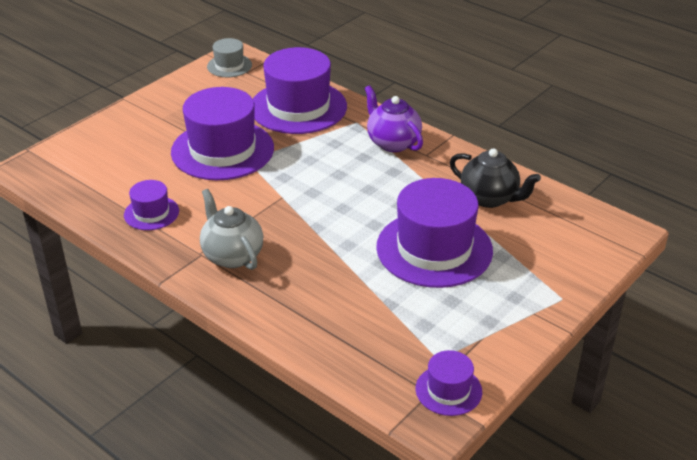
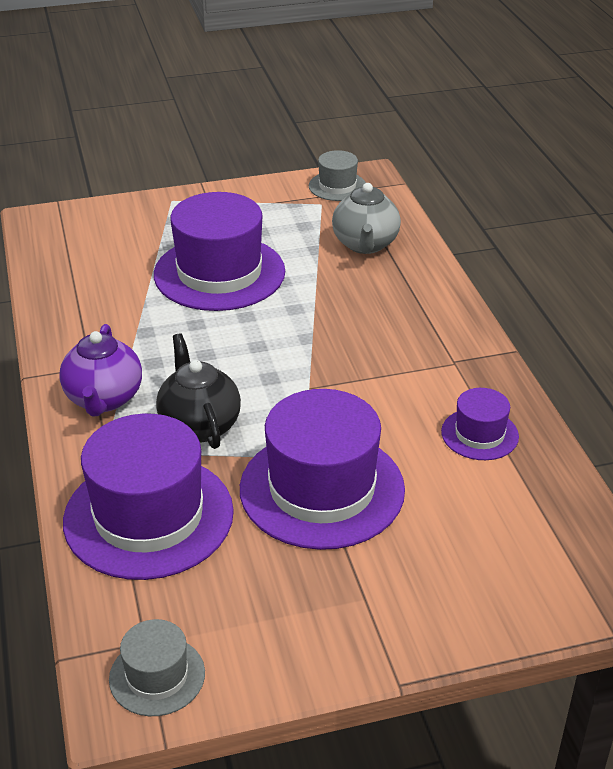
camera: 145 degrees left, 0 degrees up
grey teapot [200,189,263,270] -> grey teapot moved to [332,183,401,254]
purple hat [415,350,482,416] -> grey hat [309,150,366,201]
black teapot [450,148,541,208] -> black teapot moved to [156,333,241,449]

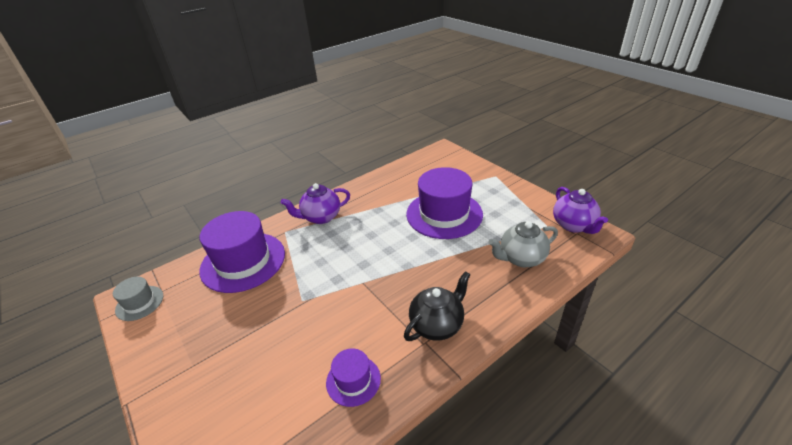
camera: 70 degrees right, 0 degrees up
black teapot [156,333,241,449] -> black teapot moved to [404,271,471,341]
purple hat [240,389,405,550] -> none
grey hat [309,150,366,201] -> purple teapot [553,187,608,234]

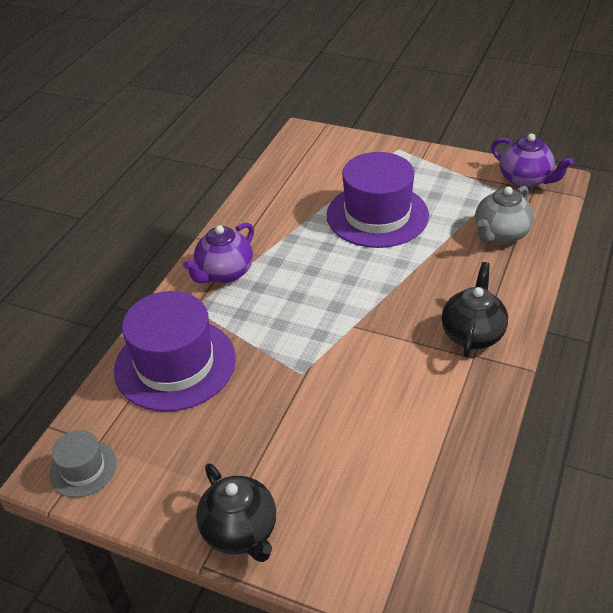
camera: 30 degrees left, 5 degrees up
purple hat [326,348,381,407] -> none
none -> black teapot [196,463,276,562]

